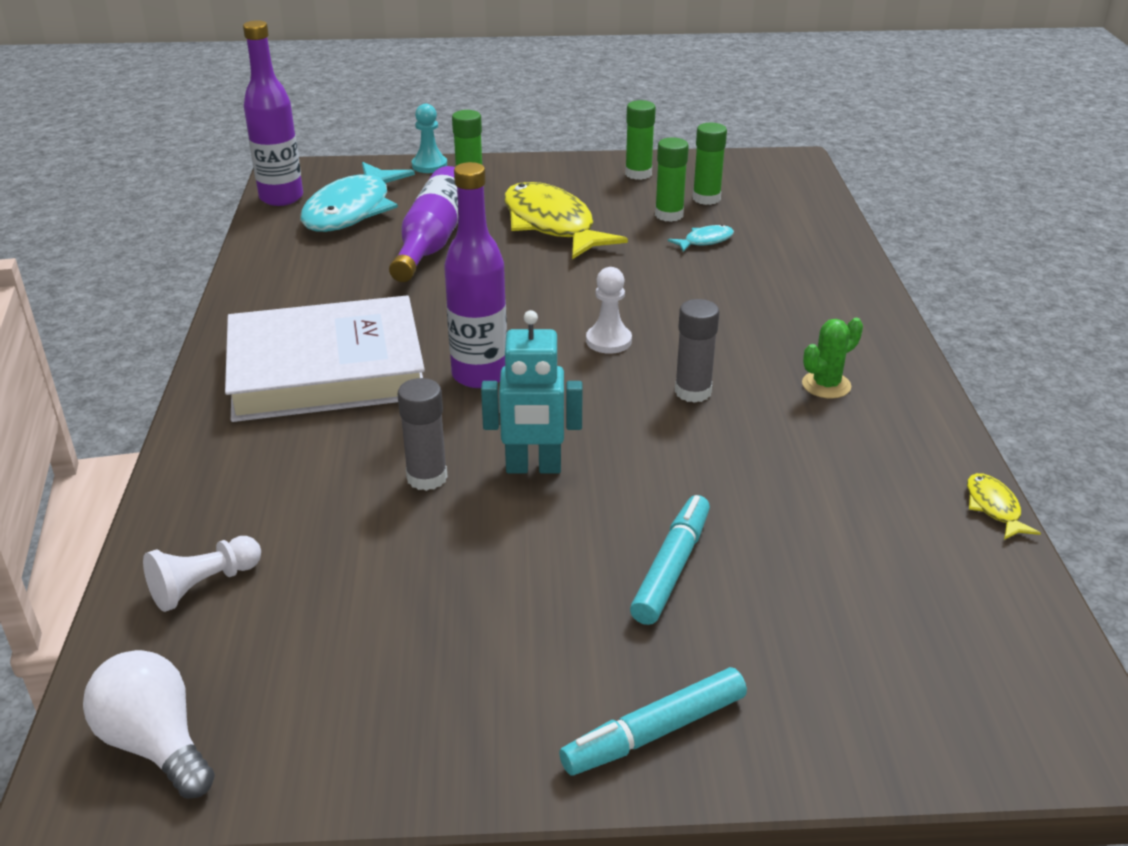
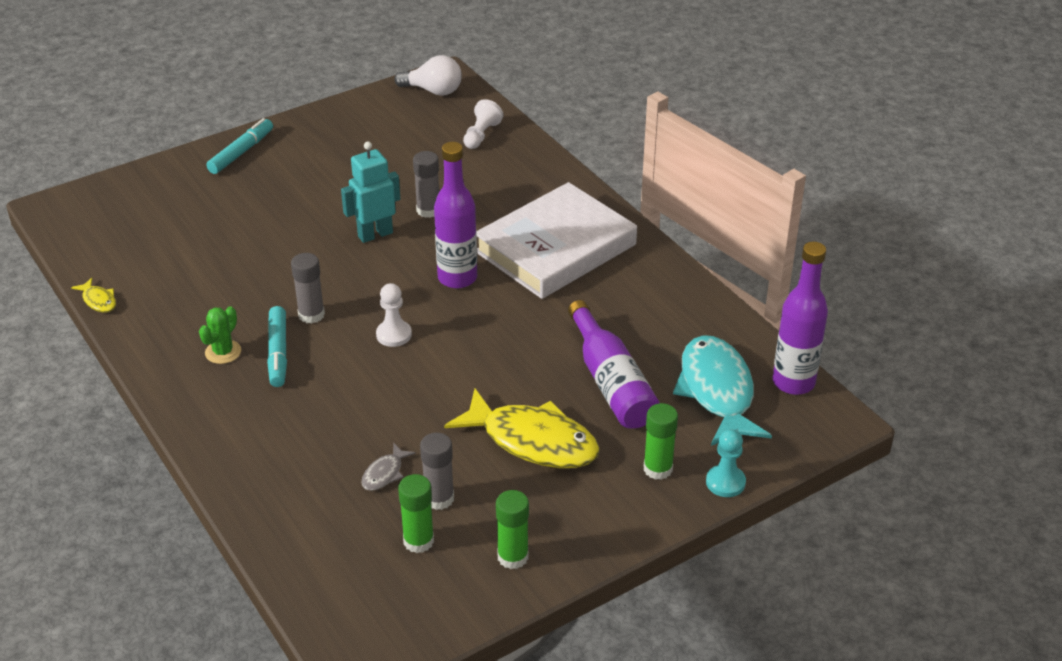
camera: 150 degrees right, 5 degrees up
turquoise marker [630,495,710,625] -> turquoise marker moved to [267,306,287,387]
green glue stick [655,137,689,222] -> grey glue stick [420,433,454,510]
turquoise fish [668,225,734,252] -> grey fish [361,443,416,491]

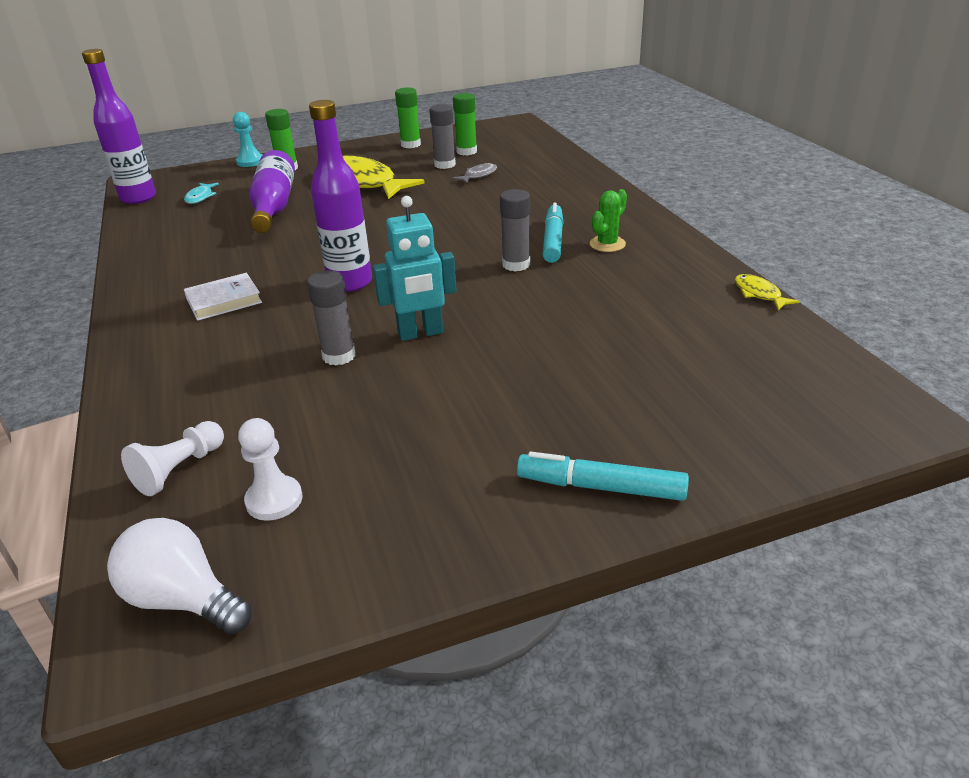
camera: 165 degrees left, 5 degrees down
turquoise marker [206,118,273,174] -> turquoise marker turned 60 degrees clockwise [517,452,689,501]
white pawn [376,283,412,347] -> white pawn moved to [238,418,303,520]
white book [477,182,637,299] -> white book [184,273,262,321], size x0.42
turquoise fish [673,335,772,446] -> turquoise fish [184,183,219,204], size x0.42

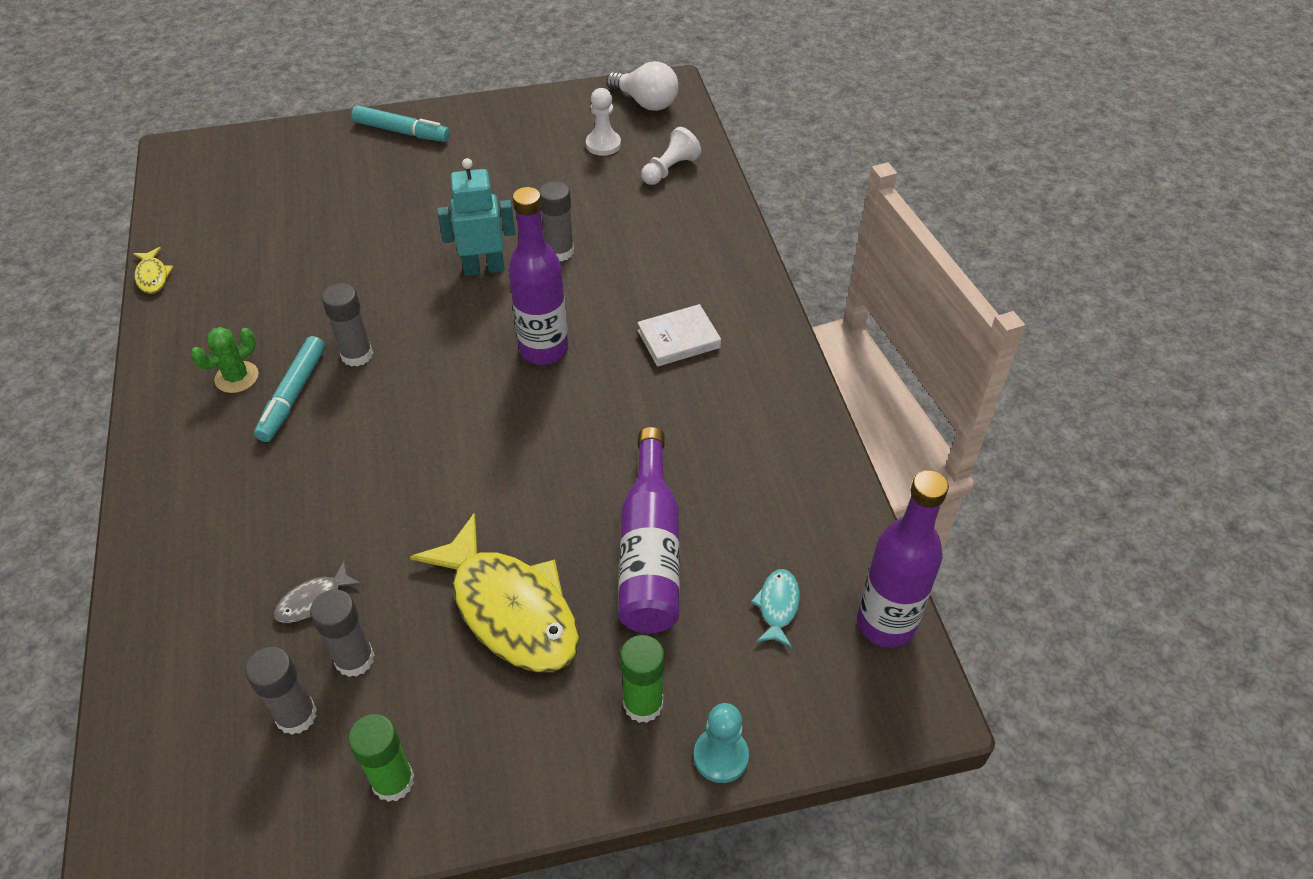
camera: 175 degrees left, 15 degrees up
green glue stick [453,93,477,156] -> grey glue stick [246,647,317,735]

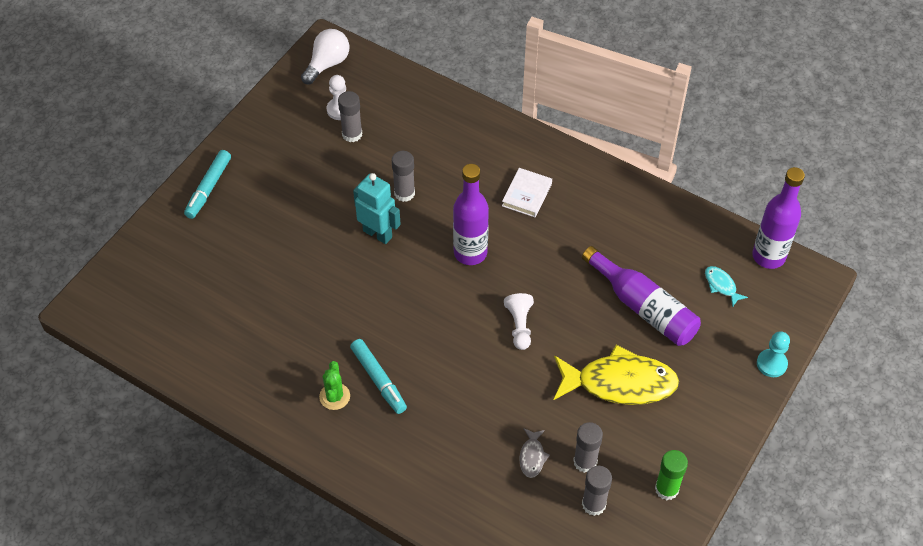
camera: 45 degrees left, 5 degrees up
yellow fish [133,247,173,294] -> none
grey glue stick [322,283,373,367] -> grey glue stick moved to [338,91,362,142]
turquoise marker [352,105,450,142] -> turquoise marker turned 135 degrees clockwise [184,150,231,219]
turquoise robot [437,158,515,276] -> turquoise robot turned 90 degrees clockwise [353,173,401,244]
white light bulb [606,61,678,111] -> white light bulb turned 45 degrees counterclockwise [301,29,349,84]
green glue stick [620,635,665,723] -> none
white pawn [641,127,701,185] -> white pawn moved to [504,293,534,350]

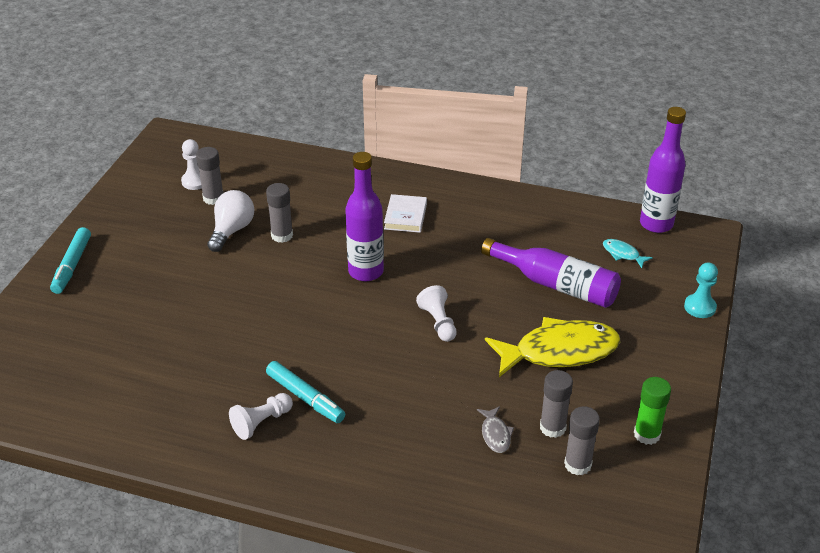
camera: 15 degrees left, 15 degrees down
white light bulb [301,29,349,84] -> white light bulb moved to [207,190,254,252]
green cactus [319,361,350,410] -> white pawn [229,393,293,440]
turquoise robot [353,173,401,244] -> none

